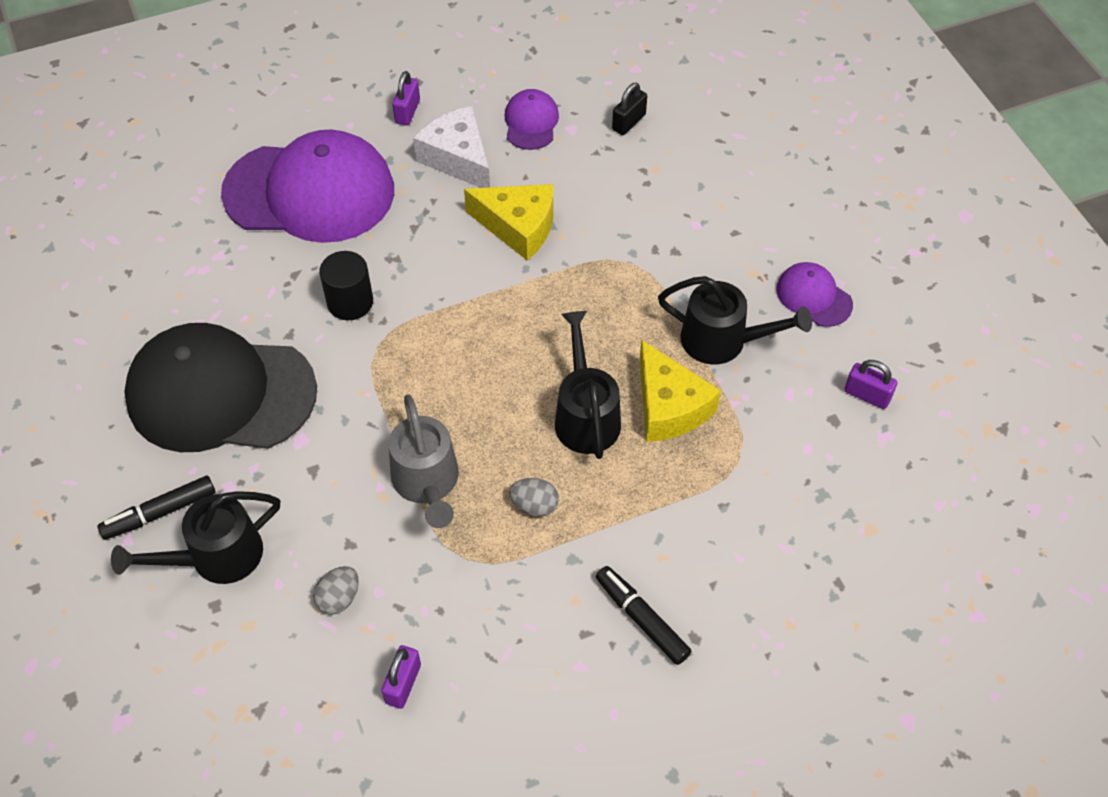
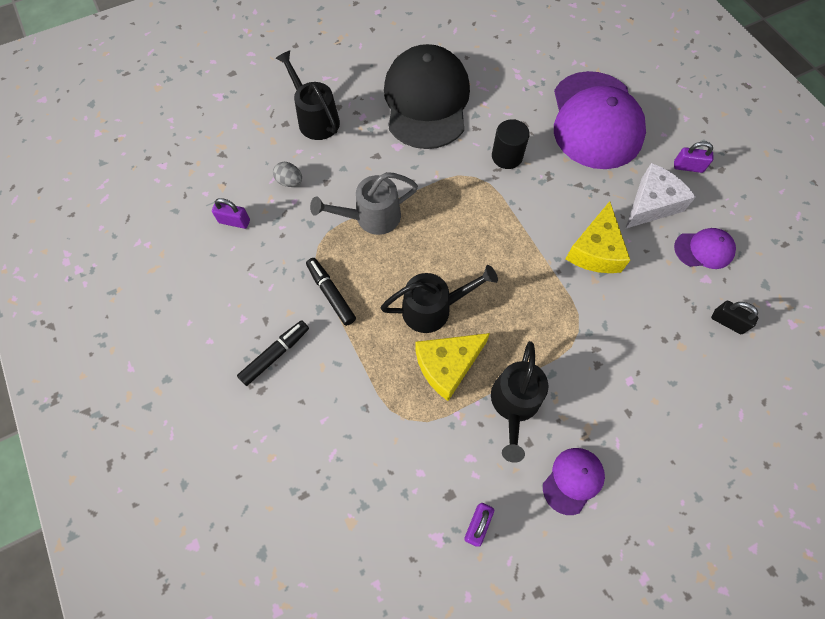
camera: 85 degrees right, 10 degrees up
black marker [97,476,216,540] -> black marker moved to [306,258,356,326]
grey egg [509,478,559,517] -> none

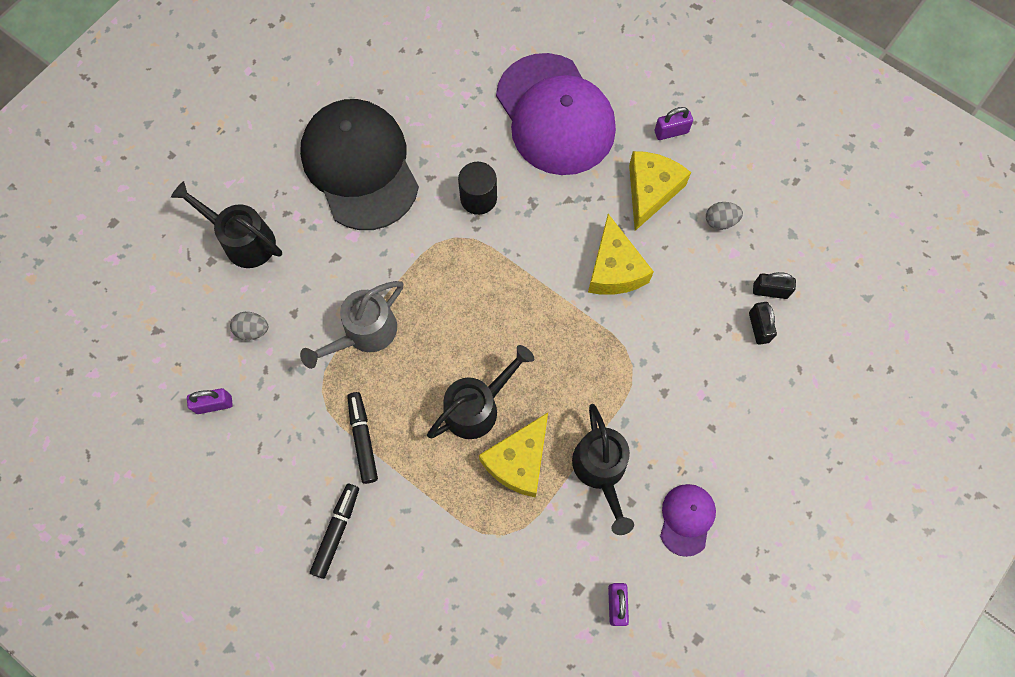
camera: 25 degrees left, 5 degrees up
black marker [306,258,356,326] -> black marker turned 45 degrees clockwise [347,392,378,484]
white cheese [626,163,696,228] -> yellow cheese [629,151,691,231]
purple cap [674,228,736,269] -> grey egg [706,202,743,230]
none -> black padlock [749,302,777,345]

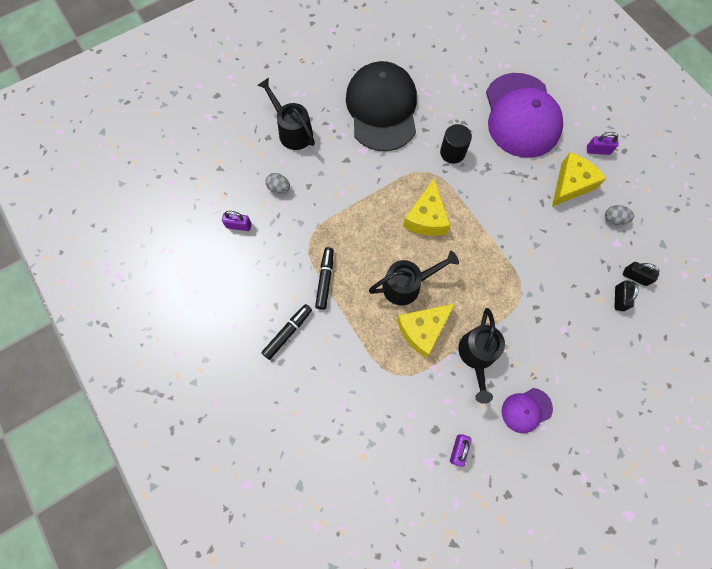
camera: 20 degrees right, 0 degrees up
grey watering can [300,281,403,369] -> none
yellow cheese [588,214,654,295] -> yellow cheese moved to [403,178,450,236]
purple cap [660,484,716,557] -> purple cap turned 150 degrees counterclockwise [502,388,553,433]

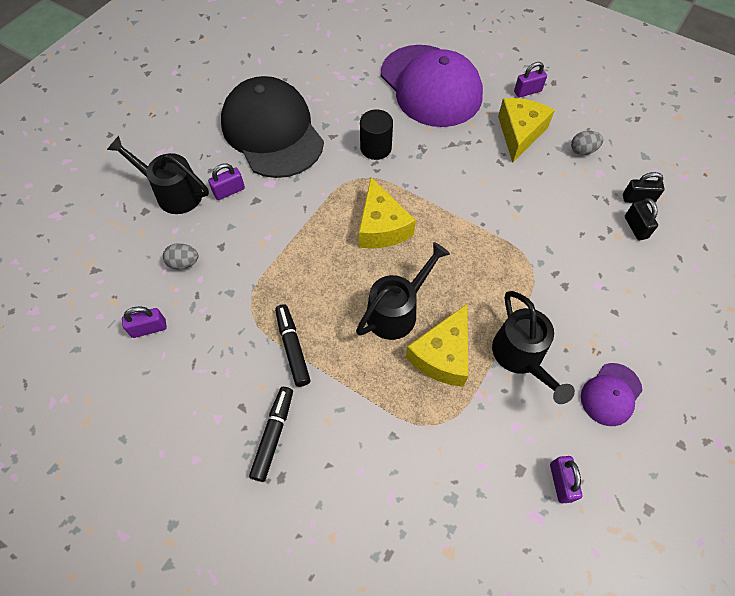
camera: 25 degrees left, 10 degrees down
none -> purple padlock [208,163,245,200]

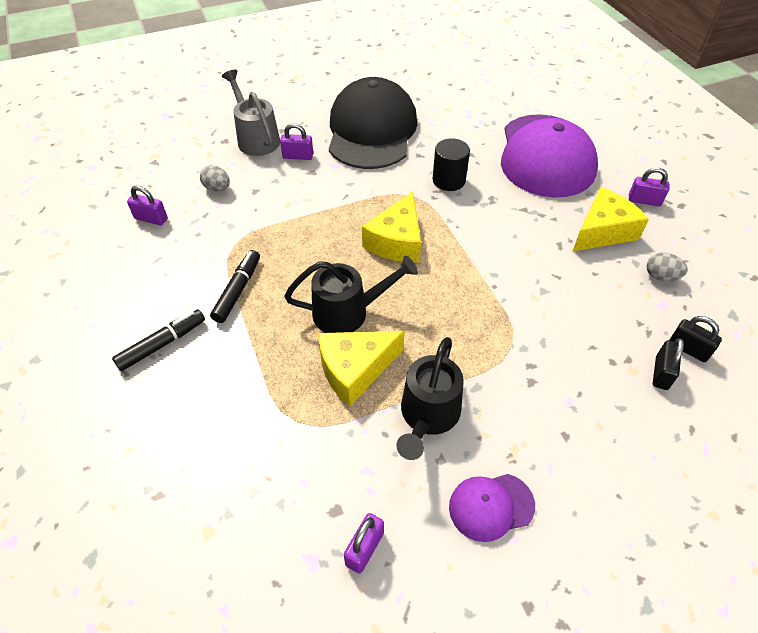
camera: 35 degrees right, 10 degrees down
black watering can [107,136,209,214] -> grey watering can [222,70,280,156]

